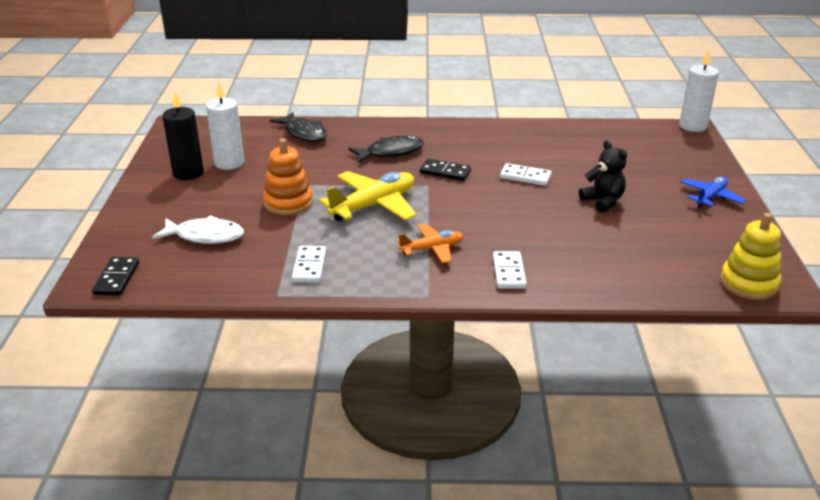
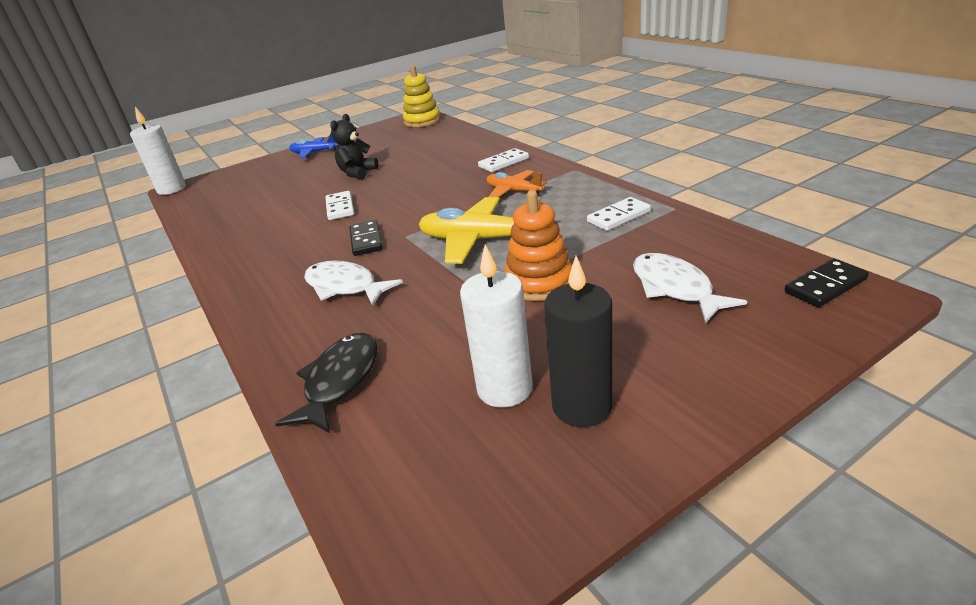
camera: 120 degrees left, 0 degrees up
black fish [348,135,424,163] -> white fish [304,261,403,306]

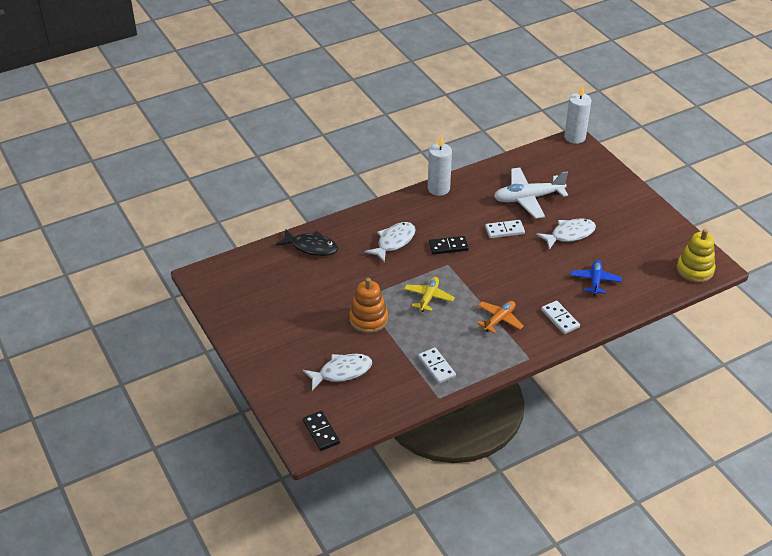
camera: 90 degrees right, 10 degrees up
blue plane [289,133,338,158] -> blue plane moved to [571,260,622,295]
black teddy bear [330,114,378,179] -> white fish [536,218,596,250]
yellow plane [418,197,540,264] -> yellow plane [404,277,455,312], size x0.60
white candle [460,245,533,408] -> white candle moved to [428,136,452,196]
black candle [544,256,612,427] -> none
none -> white plane [494,167,568,219]

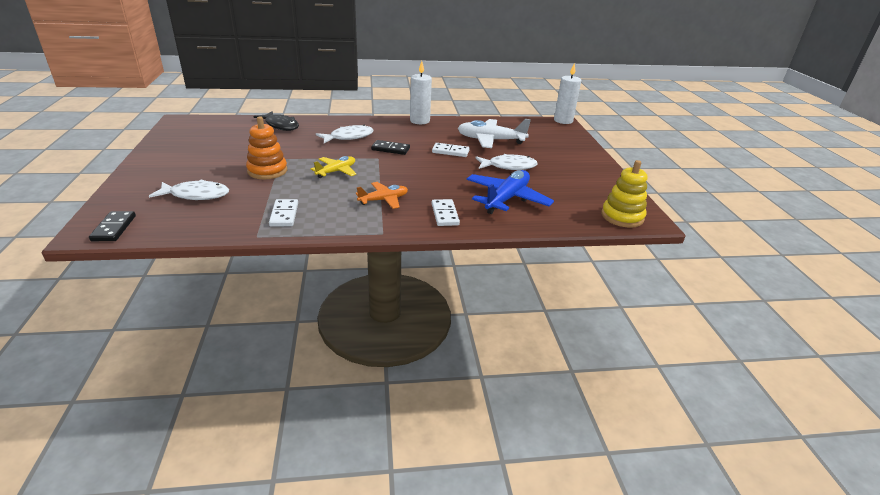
camera: 20 degrees right, 10 degrees down
blue plane [571,260,622,295] -> blue plane [467,170,554,214], size x1.67

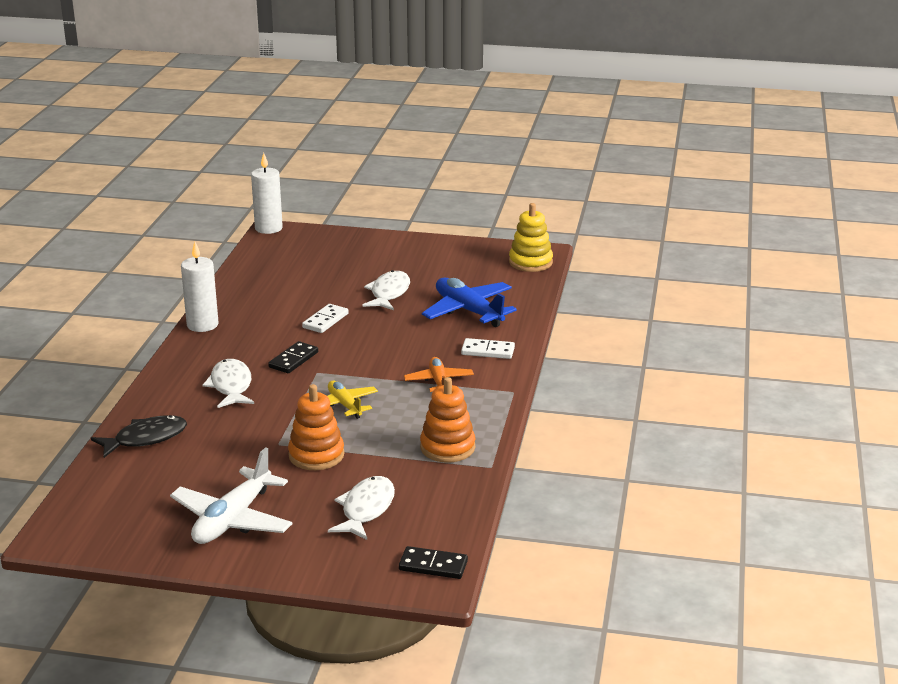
camera: 70 degrees left, 5 degrees down
white domino [269,199,298,227] -> orange stacking toy [420,377,475,463]
white plane [458,119,531,148] -> white plane moved to [170,447,293,544]

